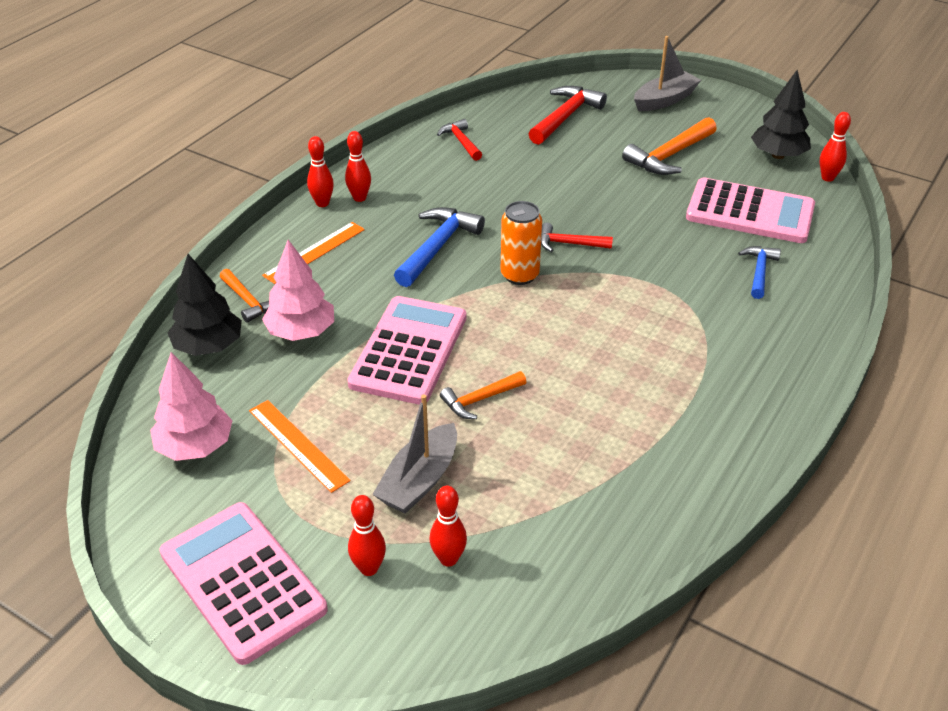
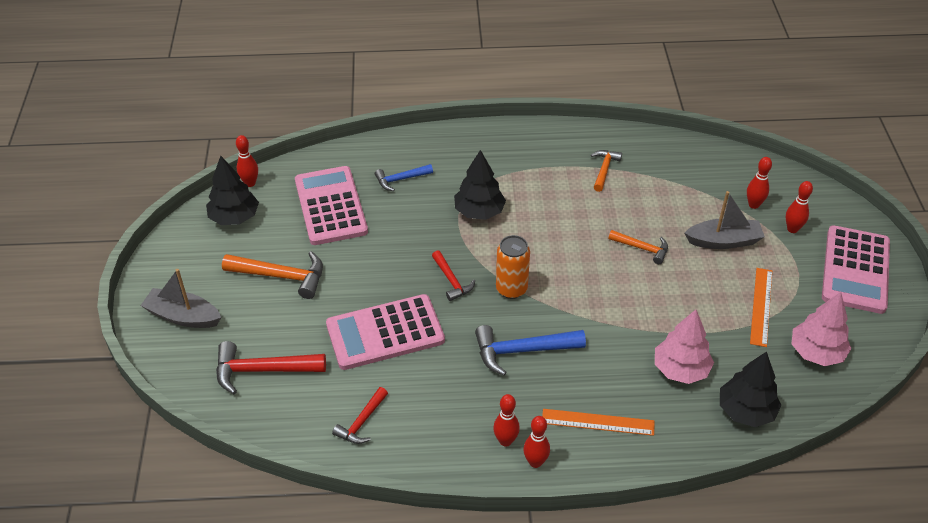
camera: 125 degrees left, 5 degrees up
orange hammer [220,269,270,323] -> orange hammer moved to [591,150,622,192]
pink calculator [347,296,466,405] -> pink calculator moved to [326,294,445,370]
none -> black tree [454,150,506,220]

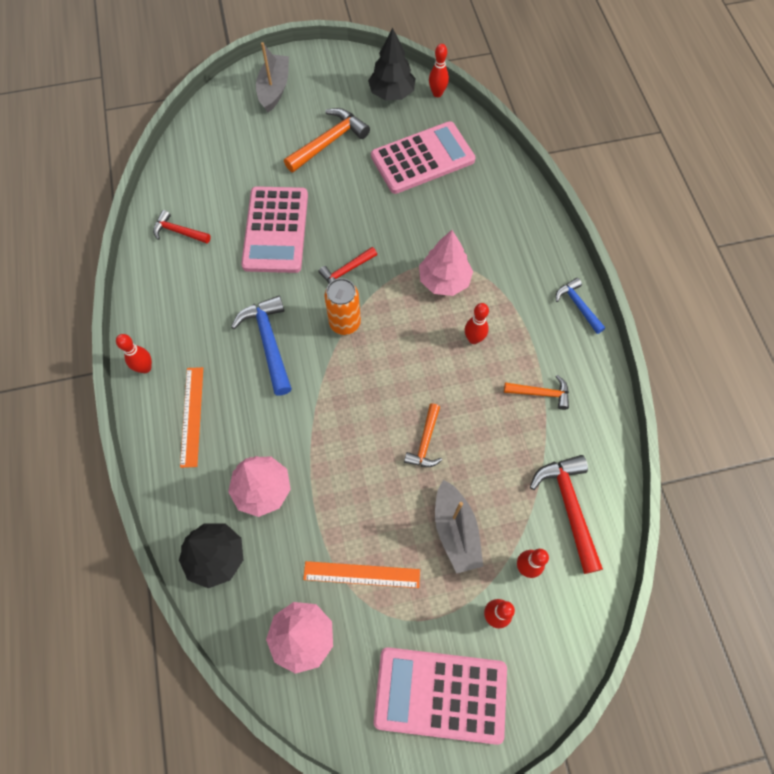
camera: 80 degrees right, 20 degrees up
red hammer [216,341,326,394] -> red hammer moved to [530,455,603,574]
orange hammer [222,251,323,299] -> orange hammer turned 135 degrees counterclockwise [284,108,370,172]
pink calculator [326,294,445,370] -> pink calculator turned 150 degrees counterclockwise [241,186,308,273]
blue hammer [375,164,433,191] -> blue hammer moved to [556,278,605,334]
black tree [454,150,506,220] -> pink tree [419,230,473,296]
red bowling pin [493,394,520,447] -> red bowling pin moved to [465,303,489,344]

